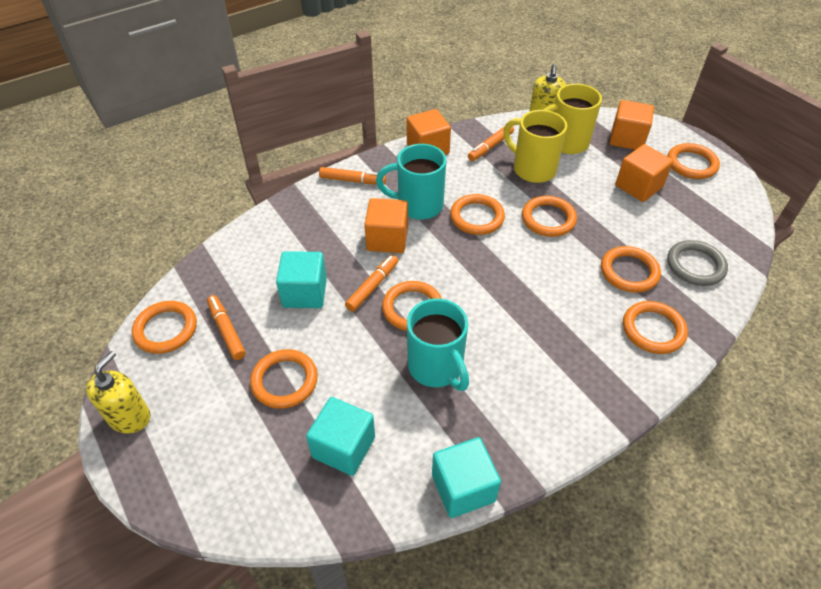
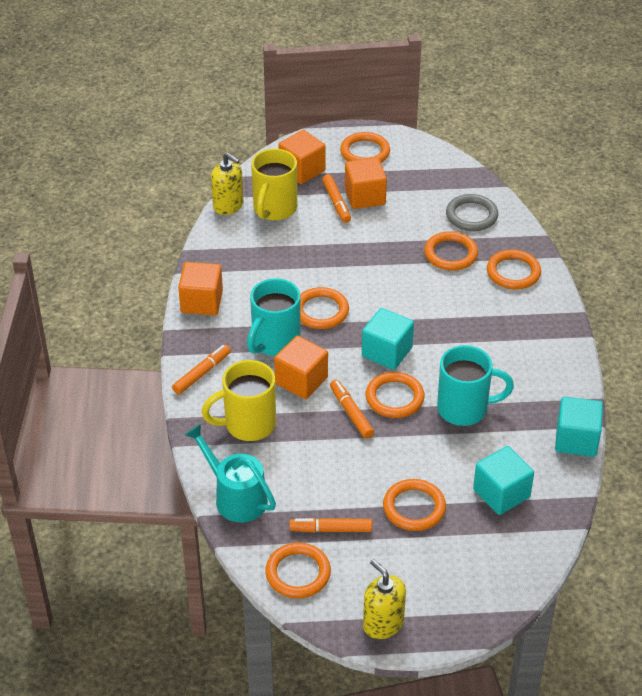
camera: 60 degrees left, 5 degrees down
turquoise cube [276,251,327,308] -> turquoise cube moved to [362,308,414,370]
orange marker [468,126,514,161] -> orange marker moved to [322,174,351,223]
yellow mug [503,110,567,183] -> yellow mug moved to [201,360,276,441]
orange ring [522,196,577,237] -> none
none -> turquoise watering can [185,424,276,522]

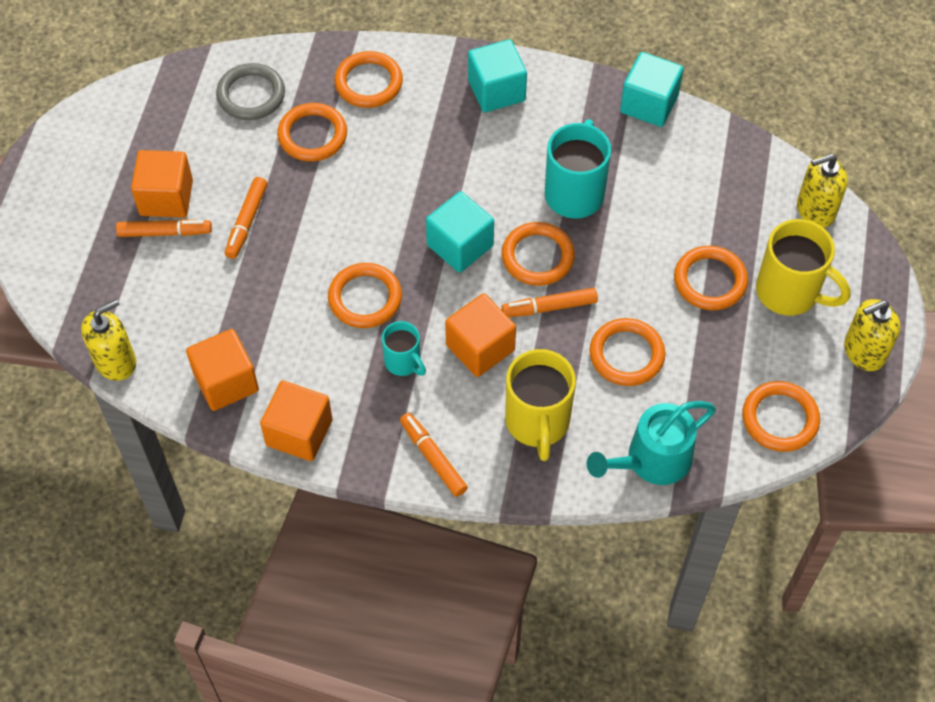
camera: 75 degrees left, 15 degrees up
turquoise mug [247,278,301,356] -> turquoise mug [382,321,426,376], size x0.57
yellow mug [251,149,297,220] -> yellow mug moved to [756,219,851,316]
orange cube [278,130,326,184] -> orange cube moved to [186,329,259,411]
orange marker [289,518,372,533] -> orange marker moved to [225,177,268,259]
orange ring [340,132,390,163] -> orange ring moved to [589,318,665,386]
turquoise cube [473,446,534,515] -> turquoise cube moved to [468,39,527,112]
none -> yellow soap dispenser [797,154,848,228]

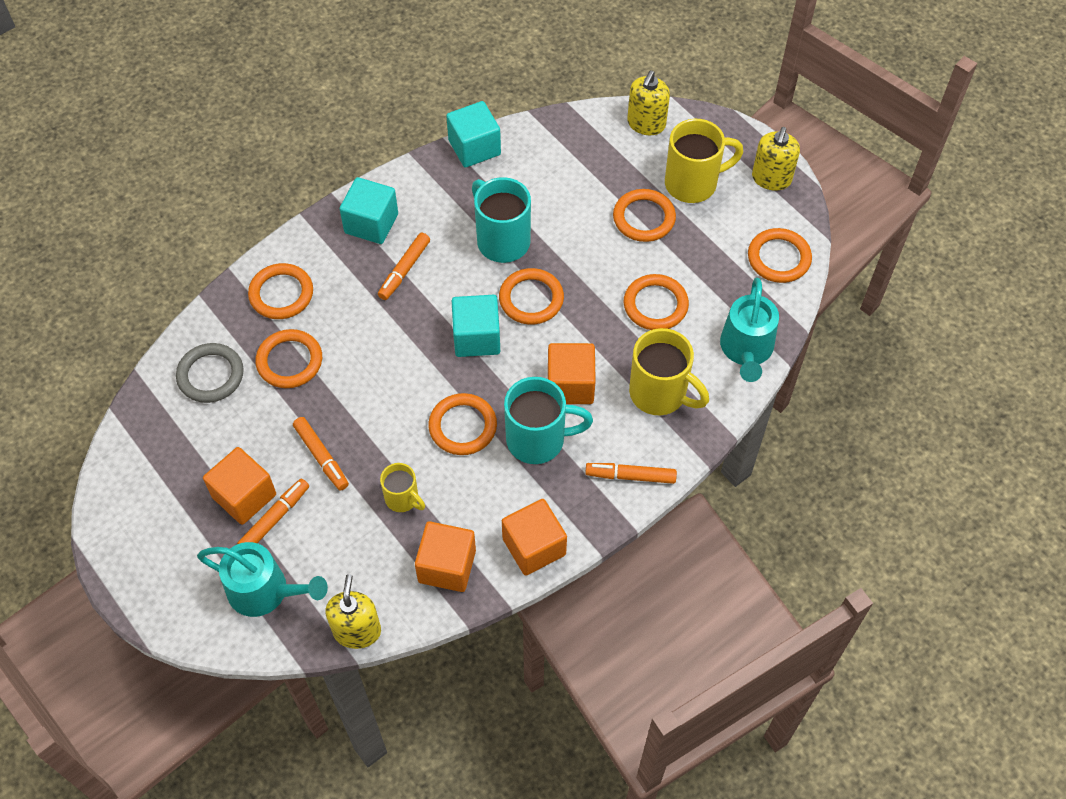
camera: 50 degrees left, 0 degrees up
turquoise mug [382,321,426,376] -> turquoise mug [504,377,593,464], size x1.75
orange marker [501,288,598,317] -> orange marker moved to [378,233,430,300]
none -> turquoise watering can [197,542,328,617]
none -> yellow mug [380,463,425,512]

